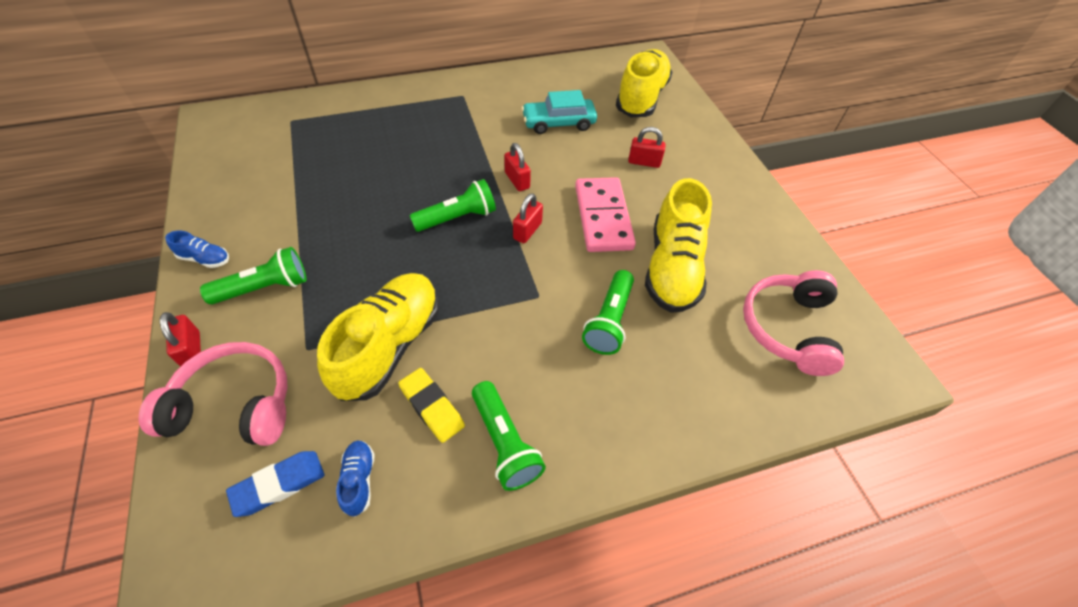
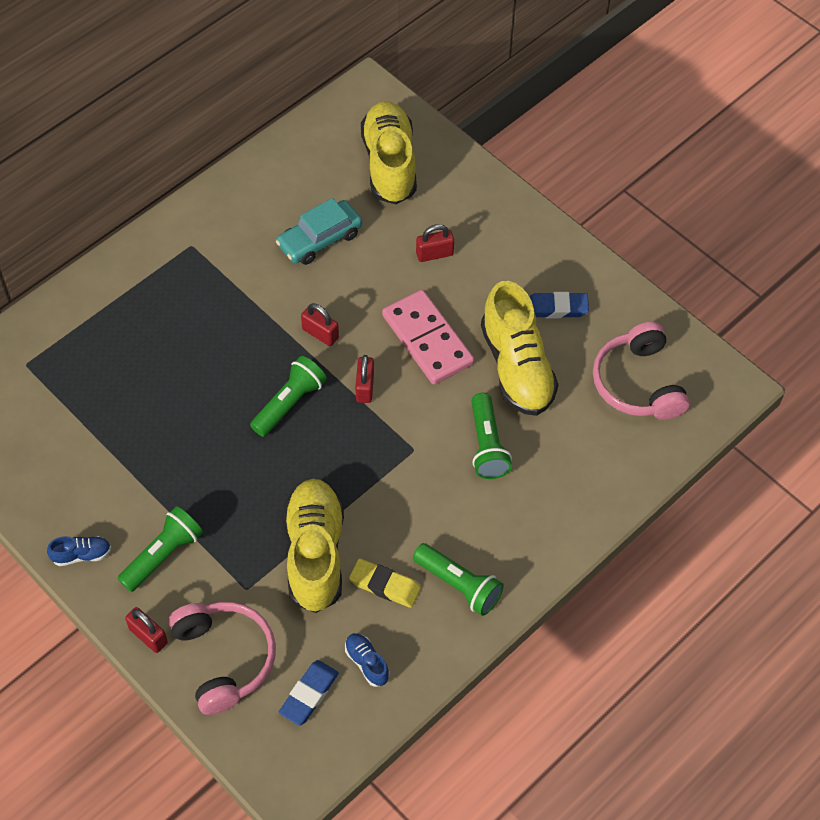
camera: 25 degrees left, 5 degrees up
pink headphones [139,342,288,446] -> pink headphones turned 90 degrees clockwise [168,602,276,715]
none -> blue eraser [529,292,589,318]

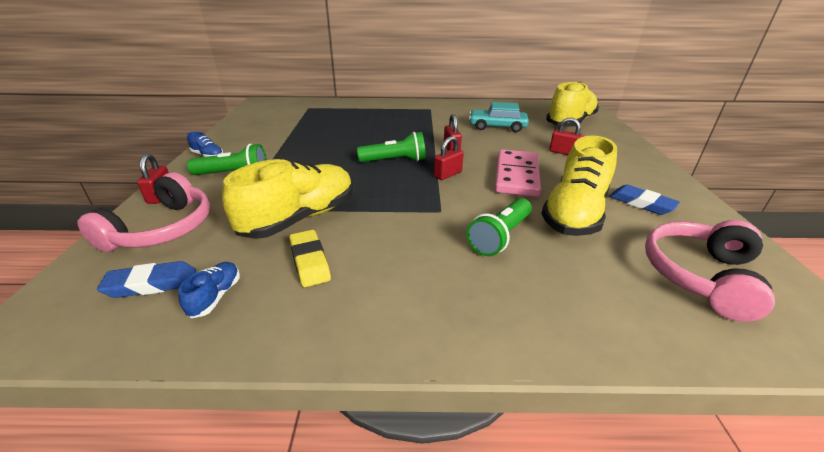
camera: 45 degrees right, 25 degrees down
green flashlight [413,543,504,616] -> none

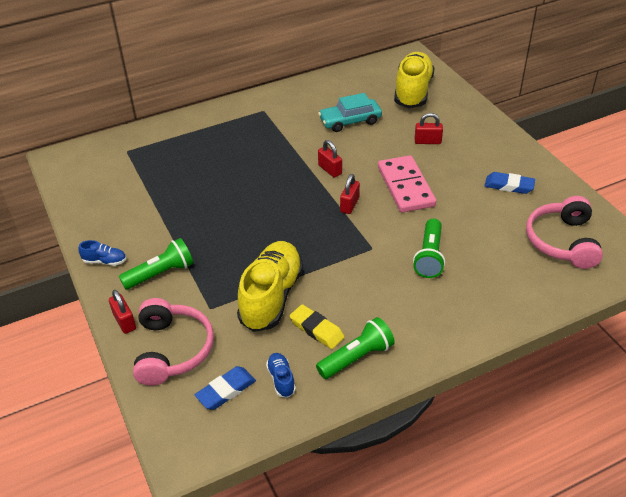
camera: 25 degrees left, 10 degrees up
green flashlight [357,132,426,162] -> green flashlight moved to [316,317,395,379]
yellow shoe [541,135,617,236] -> none

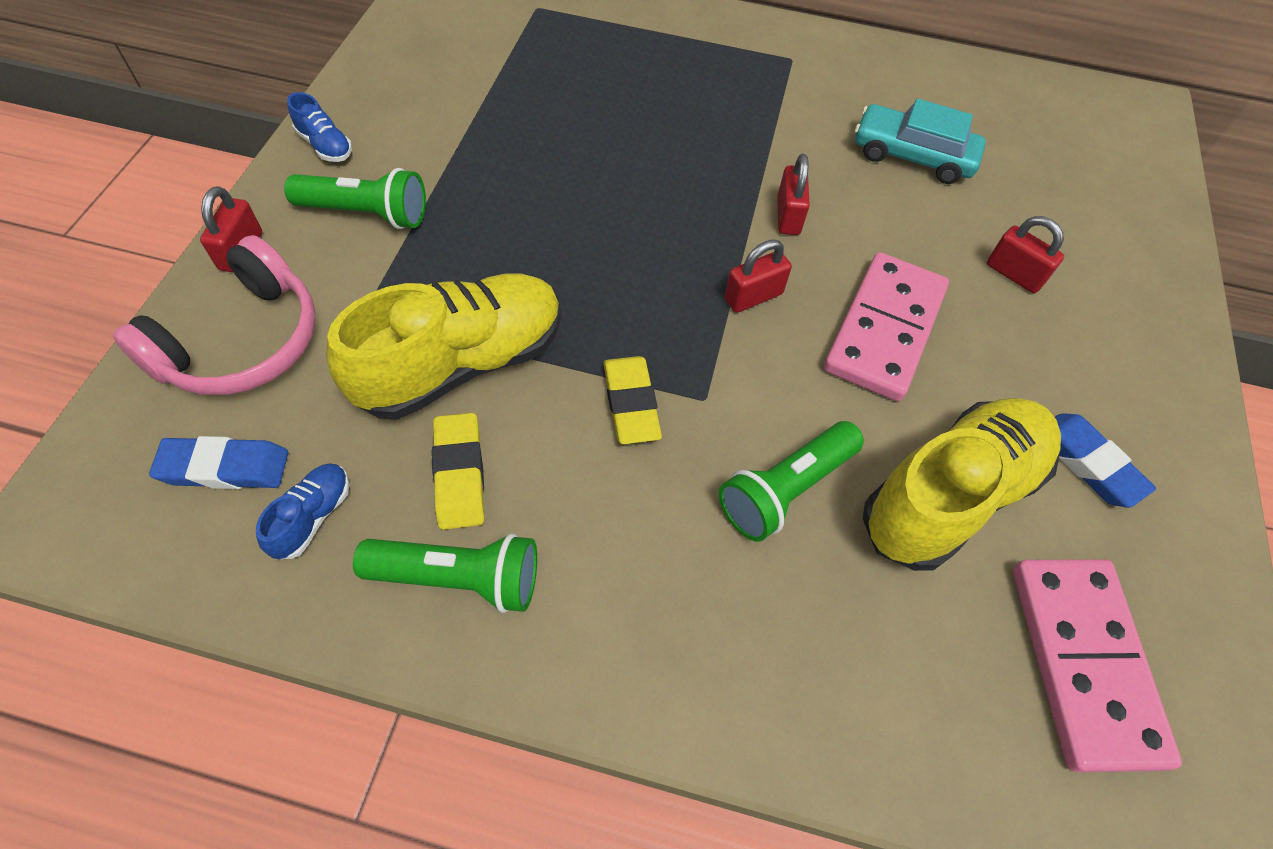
camera: 35 degrees right, 15 degrees up
yellow shoe [394,52,435,108] -> yellow shoe moved to [863,398,1061,571]
pink headphones [526,196,603,269] -> pink domino [1013,559,1182,772]
none -> yellow eraser [603,356,662,444]

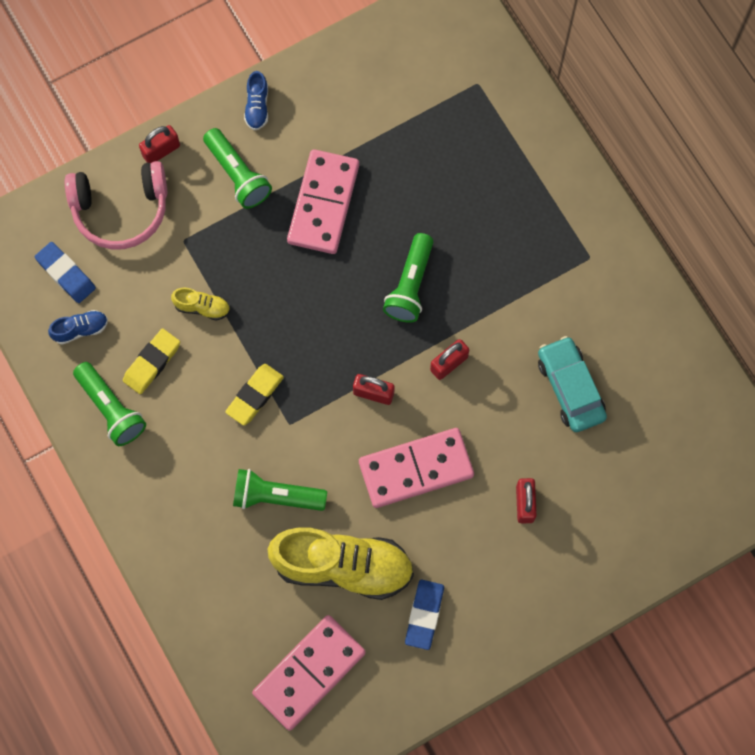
camera: 50 degrees right, 15 degrees up
yellow shoe [326,273,561,420] -> yellow shoe [171,288,230,321], size x0.43
none -> pink domino [287,149,359,254]
none -> green flashlight [383,233,434,323]

